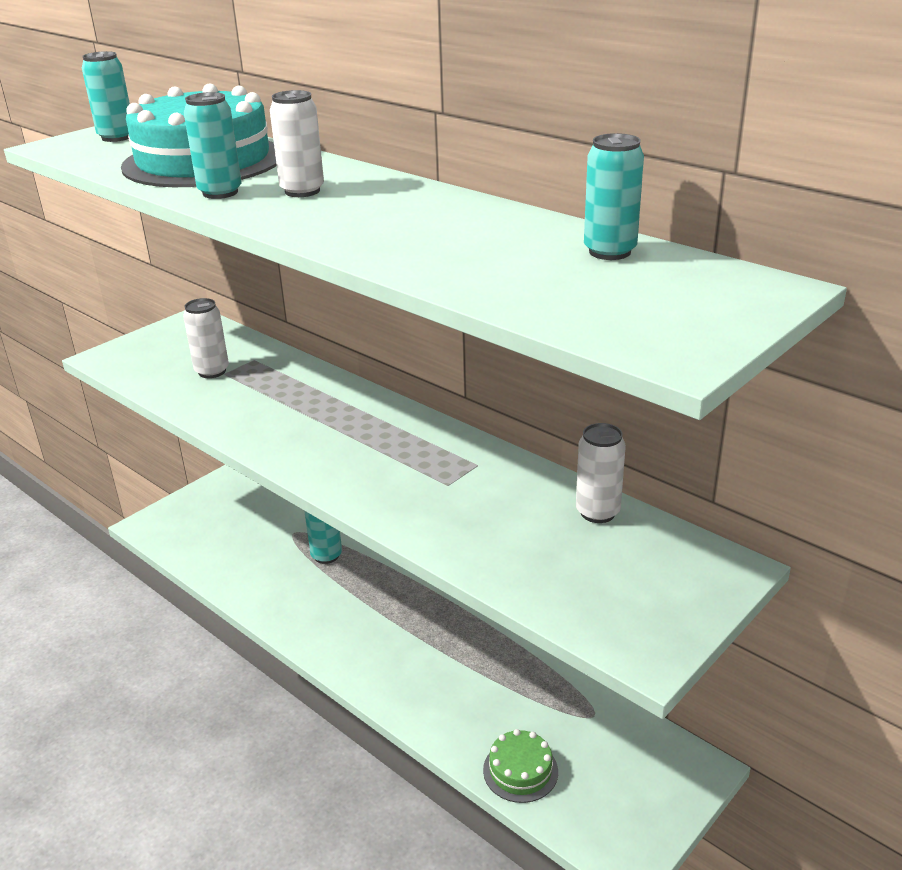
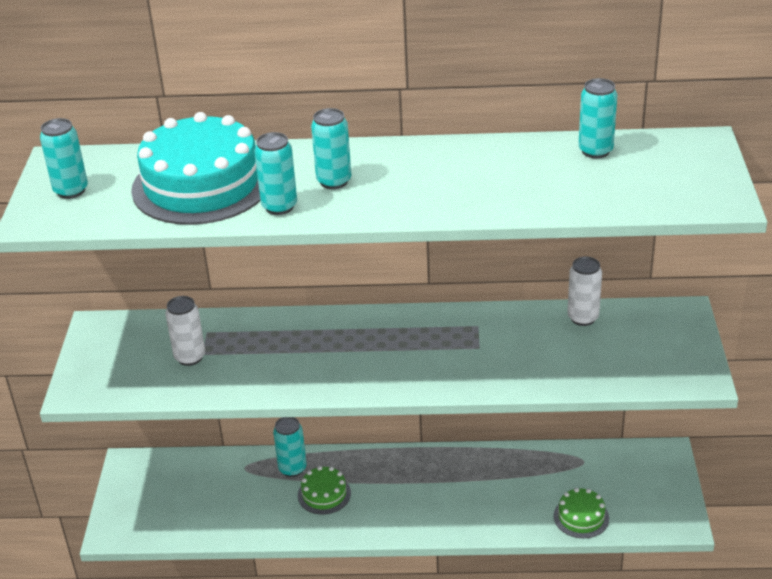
camera: 40 degrees left, 5 degrees up
white can [270,90,324,197] -> turquoise can [311,108,351,189]
none -> green cake [298,466,351,514]

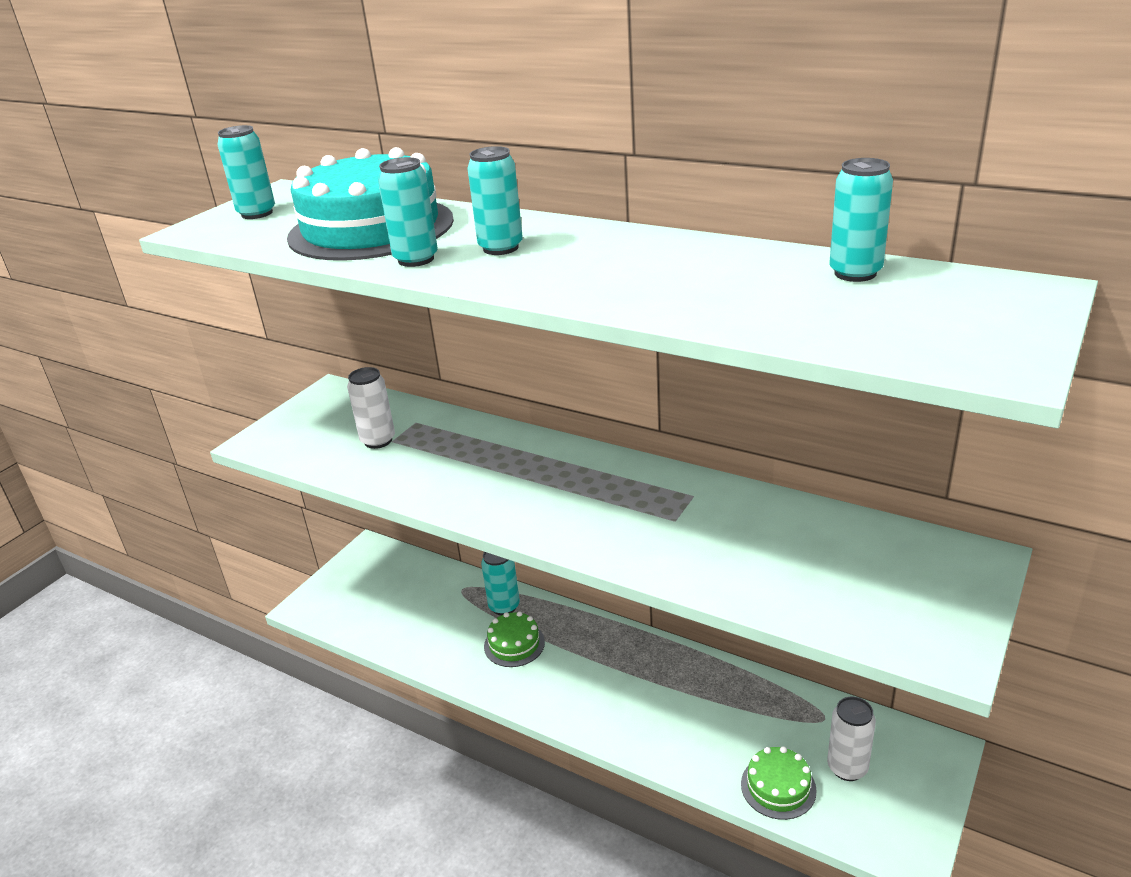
camera: 30 degrees right, 5 degrees down
white can [567,257,602,326] -> white can moved to [827,697,876,781]

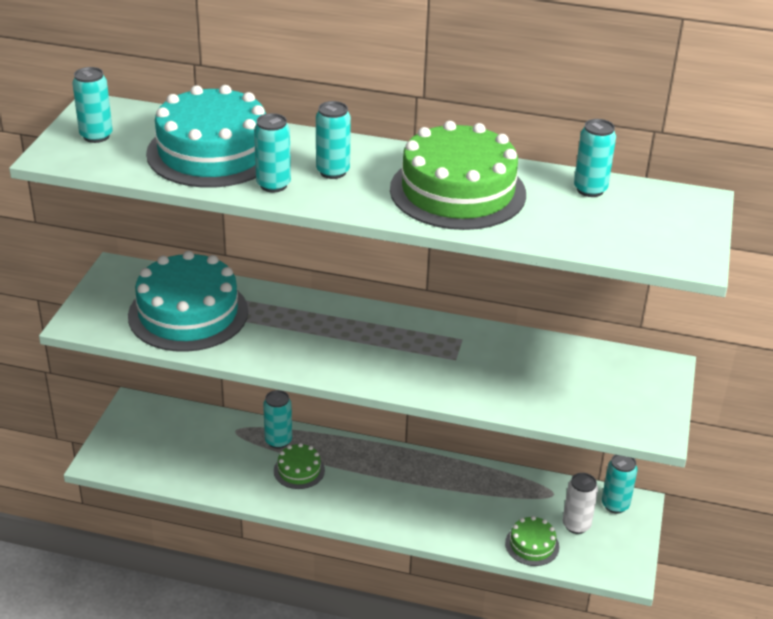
camera: 20 degrees left, 5 degrees up
white can [347,367,395,449] -> turquoise cake [128,251,248,352]
none -> green cake [390,121,526,230]
none -> turquoise can [602,455,638,514]

